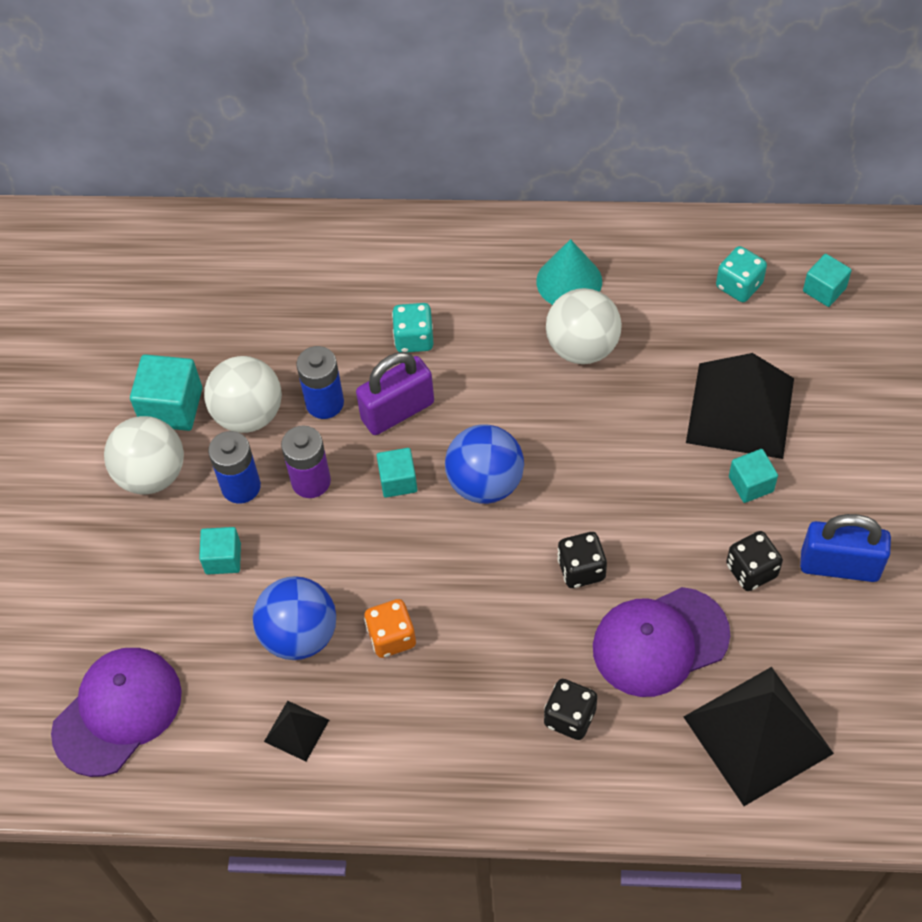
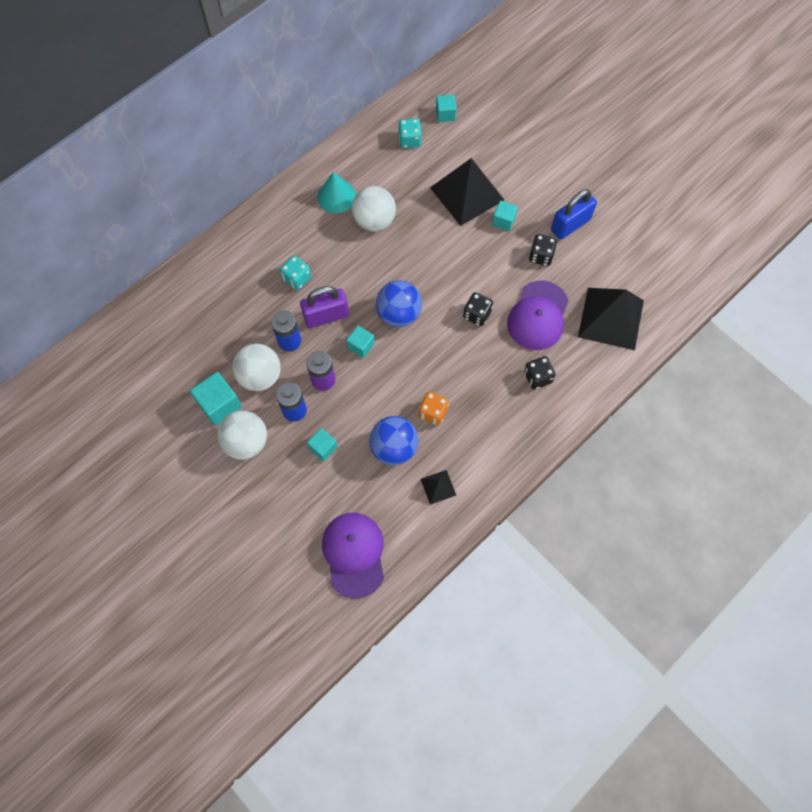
camera: 50 degrees left, 10 degrees up
purple padlock [356,352,434,435] -> purple padlock turned 60 degrees clockwise [300,286,349,328]

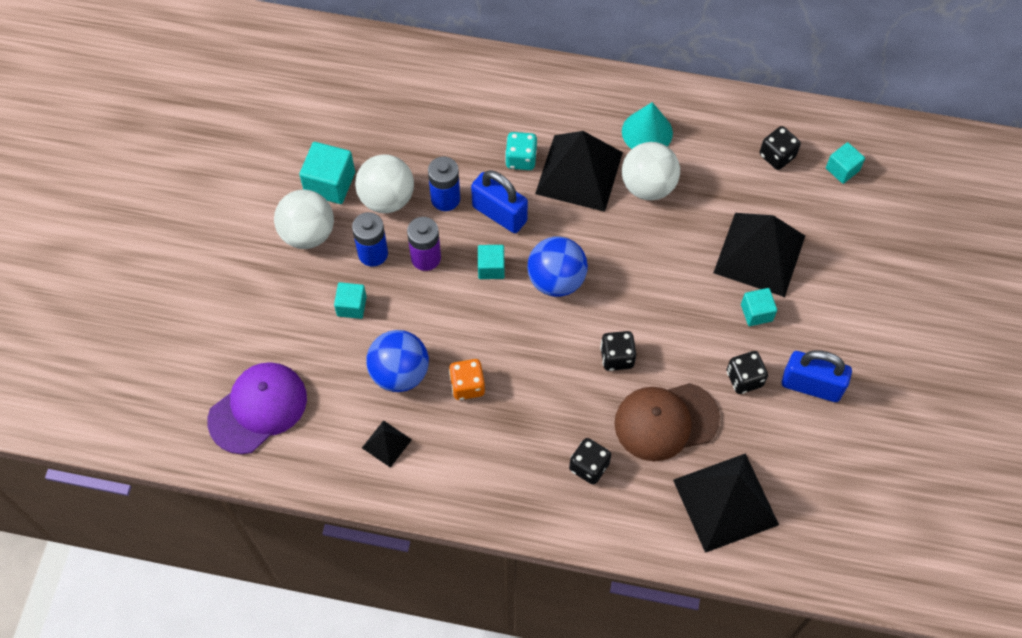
camera: 55 degrees right, 5 degrees down
purple padlock [300,286,349,328] -> blue padlock [471,170,528,233]
turquoise dice [398,118,422,148] -> black dice [760,126,801,170]
purple cap [507,280,569,350] -> brown cap [614,383,720,461]
none -> black pyramid [535,131,623,212]

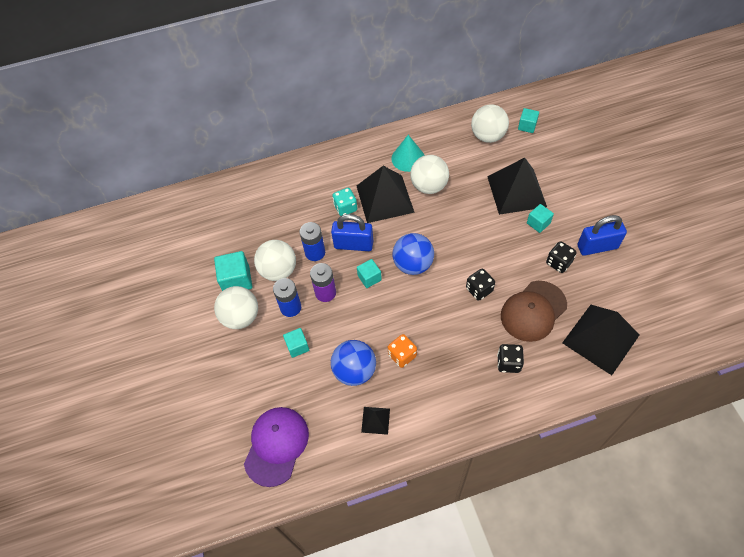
camera: 25 degrees left, 5 degrees down
black dice [760,126,801,170] -> white ball [471,104,509,143]

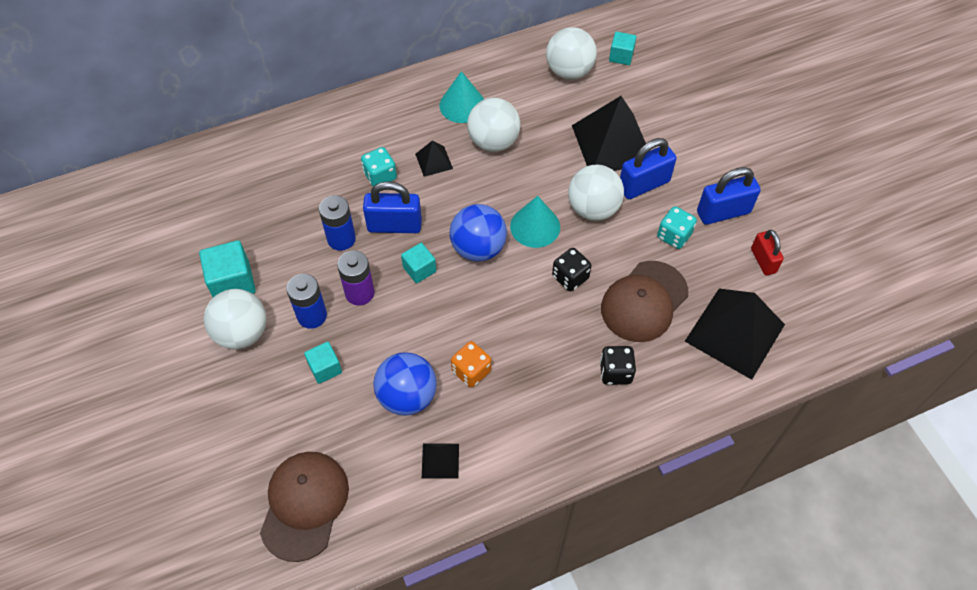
camera: 10 degrees left, 0 degrees up
purple cap [244,407,309,487] -> brown cap [260,452,349,562]
white ball [254,240,296,281] -> white ball moved to [568,165,624,221]
black pyramid [357,166,415,223] -> black pyramid [415,140,453,177], size x0.46
turquoise cube [527,204,554,233] -> blue padlock [620,138,677,199]
black dice [546,241,577,273] -> turquoise dice [657,206,697,249]
none -> turquoise cone [510,196,560,248]
none -> red padlock [751,230,784,276]

